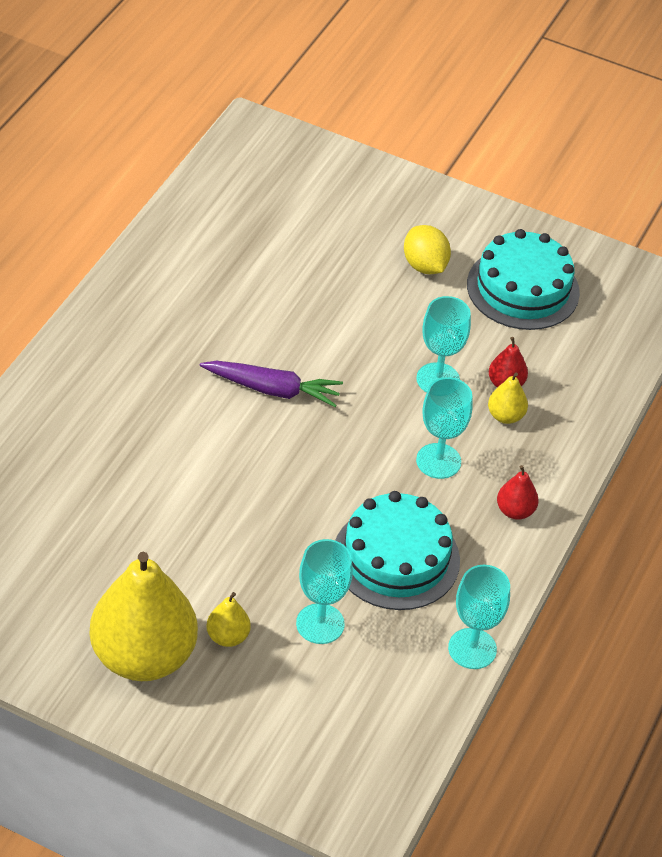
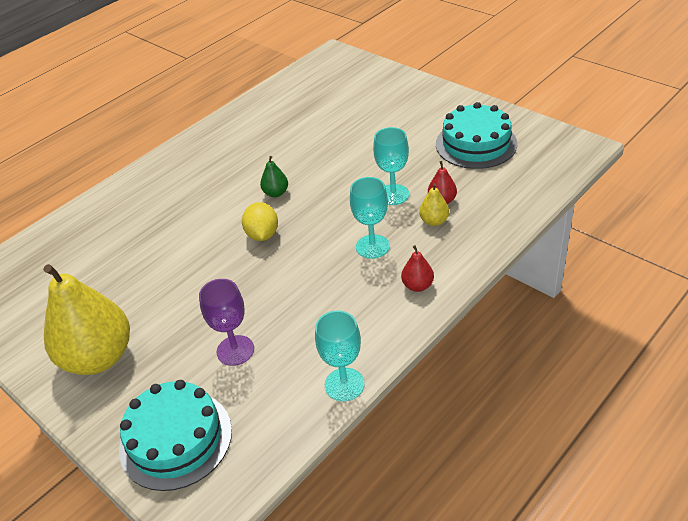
camera: 25 degrees right, 5 degrees down
purple carrot [200,361,343,407] -> green pear [260,156,288,197]
yellow pear [206,592,251,647] -> none
turquoise goblet [296,539,353,644] -> purple goblet [199,279,254,366]
turquoise cake [335,491,460,610] -> turquoise cake moved to [119,380,232,491]
yellow lemon [404,225,451,274] -> yellow lemon moved to [242,202,278,241]

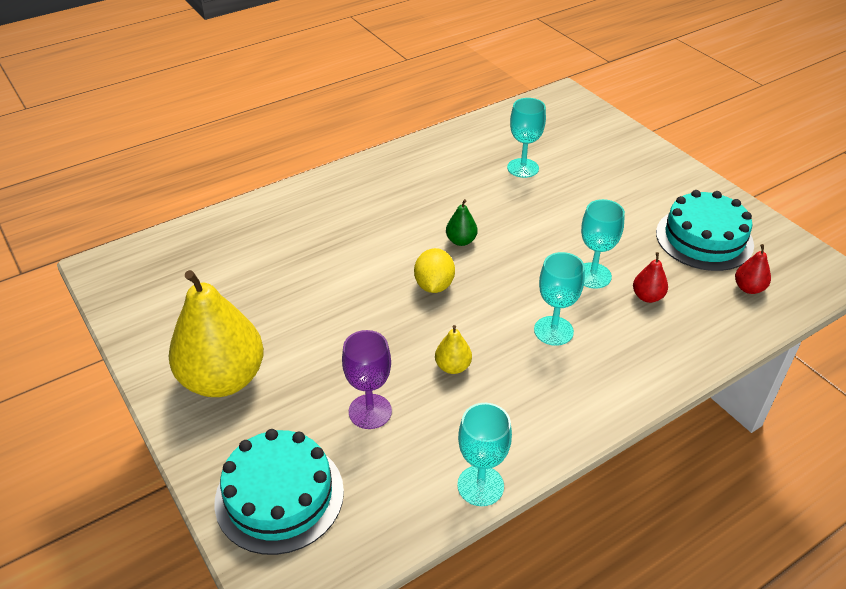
camera: 10 degrees right, 0 degrees up
red pear [401,245,434,292] -> red pear moved to [735,244,771,294]
yellow pear [419,183,449,226] -> yellow pear moved to [435,325,472,374]
none -> turquoise goblet [507,98,546,178]

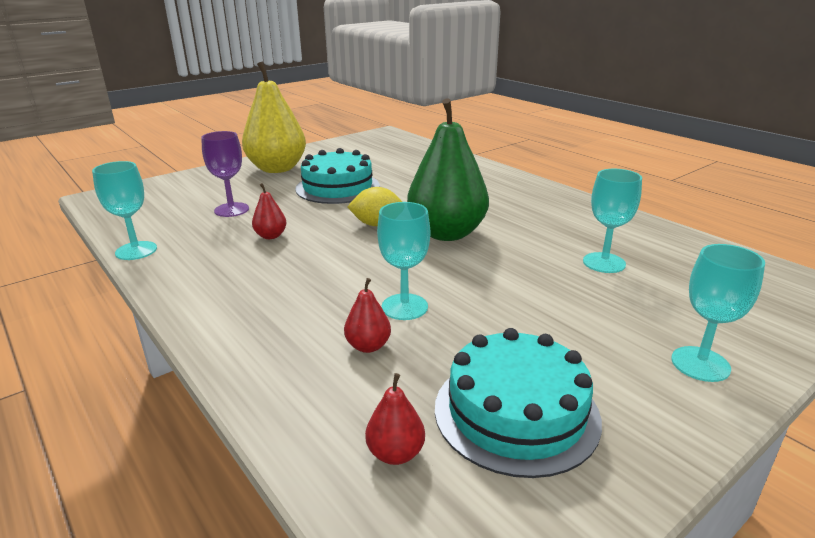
camera: 85 degrees right, 15 degrees down
turquoise cake [215,429,344,555] -> turquoise cake moved to [295,148,380,204]
yellow pear [435,325,472,374] -> red pear [252,183,286,239]
green pear [446,199,478,246] -> green pear [407,98,489,241], size x2.39
turquoise goblet [534,252,585,346] -> turquoise goblet moved to [671,244,765,382]

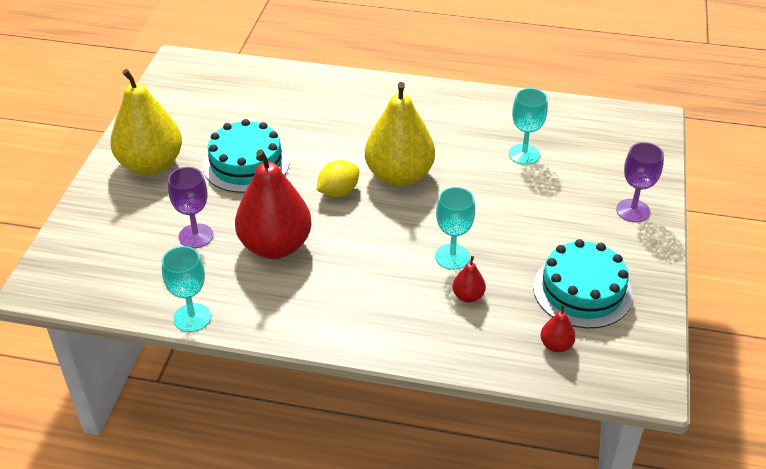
camera: 40 degrees left, 15 degrees up
red pear [252,183,286,239] -> red pear [235,149,312,259], size x2.39
green pear [407,98,489,241] -> yellow pear [365,82,435,187]
turquoise goblet [671,244,765,382] -> purple goblet [616,142,664,222]

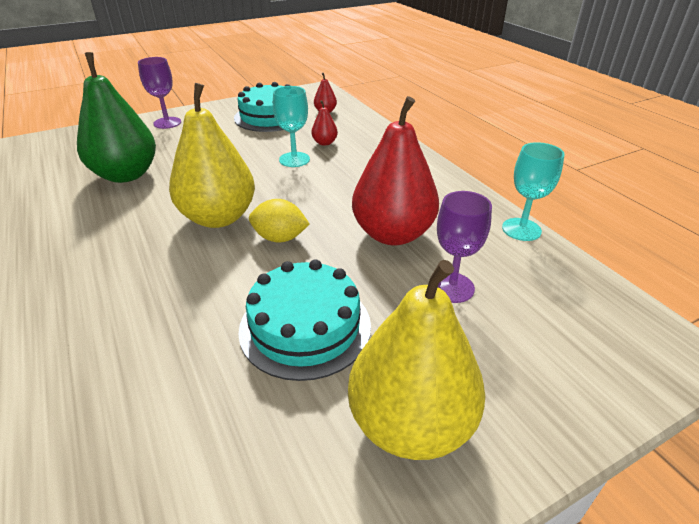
camera: 130 degrees left, 5 degrees down
turquoise goblet [509,88,548,165] -> green pear [77,52,156,183]

